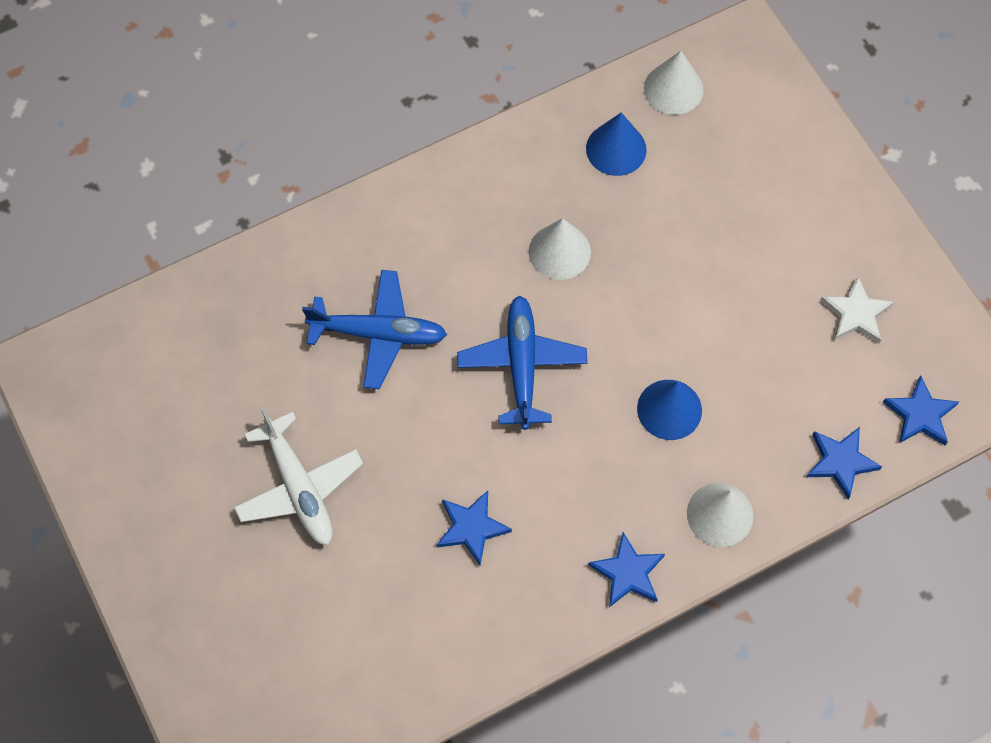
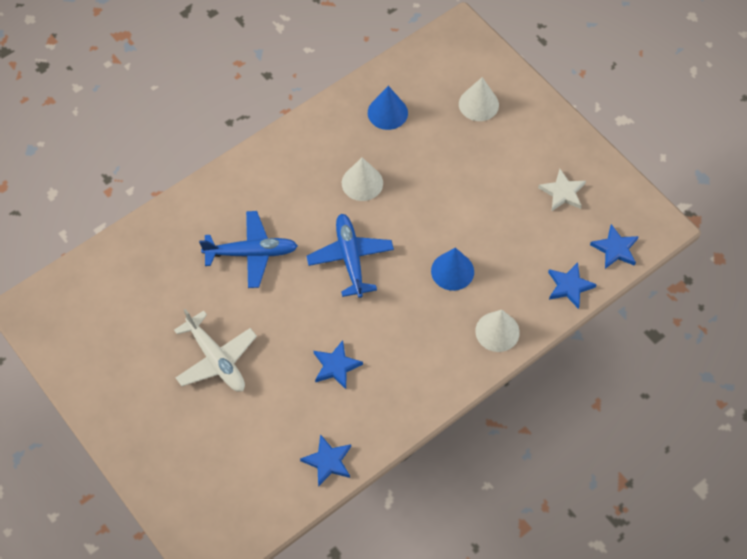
camera: 10 degrees left, 5 degrees down
blue star [588,532,665,607] -> blue star moved to [300,434,351,487]
white cone [644,51,704,115] -> white cone moved to [459,77,499,121]

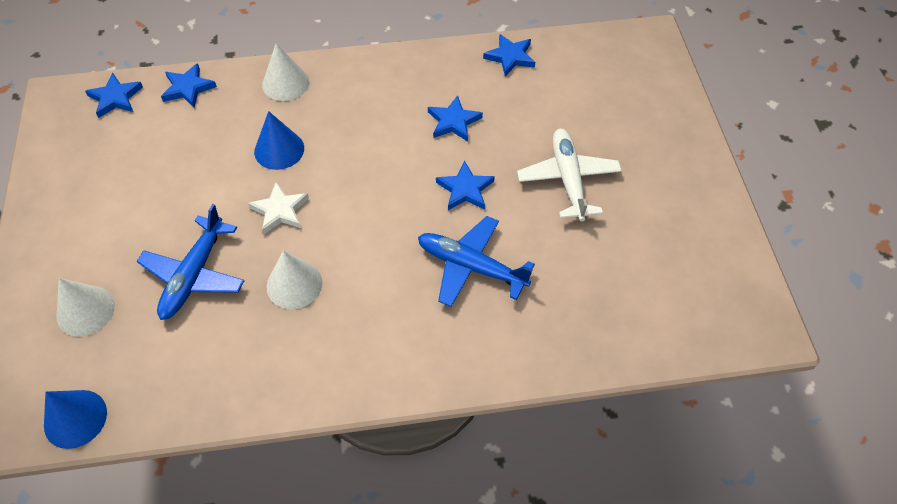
camera: 150 degrees left, 5 degrees down
blue plane [307,214,394,298] -> blue plane moved to [137,204,244,320]
blue cone [368,86,408,130] -> blue cone moved to [44,390,107,449]
white star [538,169,586,211] -> white star moved to [248,182,309,234]
none -> blue star [436,160,495,210]

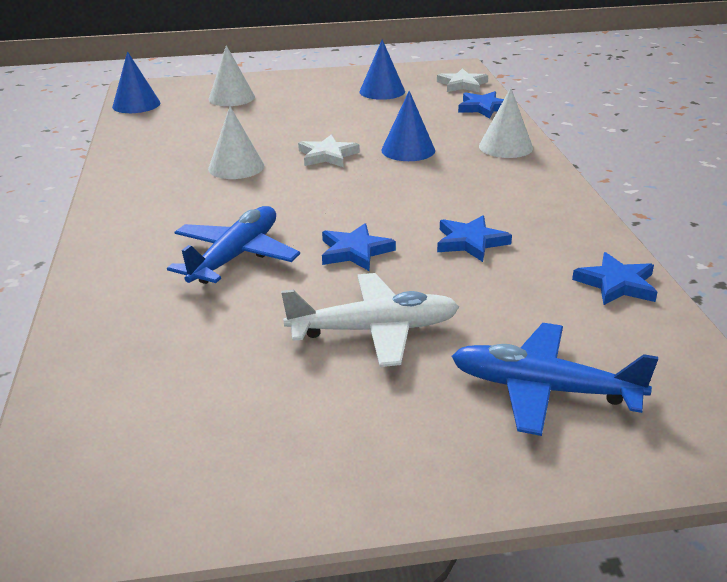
camera: 90 degrees right, 25 degrees down
blue star [85,73,143,118] -> white star [437,69,488,92]
blue plane [137,204,244,320] -> blue plane moved to [451,323,658,436]
none -> blue cone [359,39,405,100]

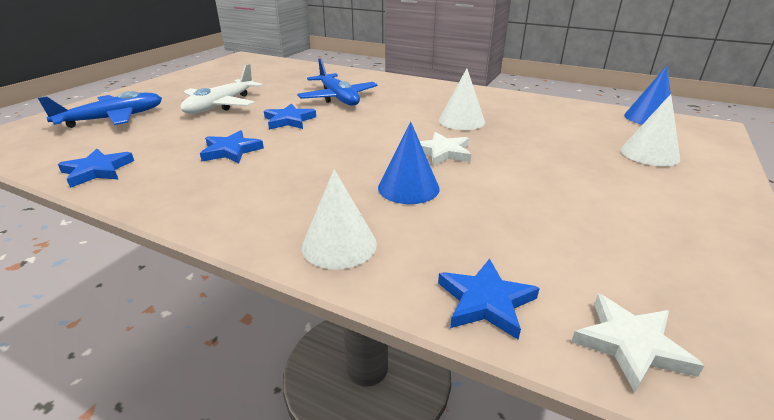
camera: 125 degrees right, 0 degrees up
blue cone [359,39,405,100] -> none

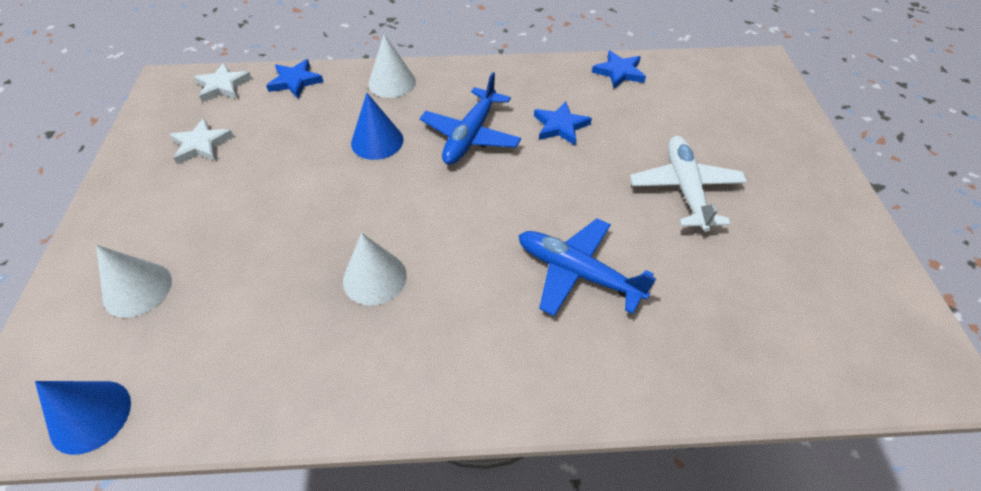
camera: 150 degrees right, 20 degrees up
blue plane [38,91,162,128] -> blue plane moved to [420,72,521,165]
blue star [264,104,316,129] -> none
white star [420,132,471,166] -> white star moved to [169,118,234,164]

